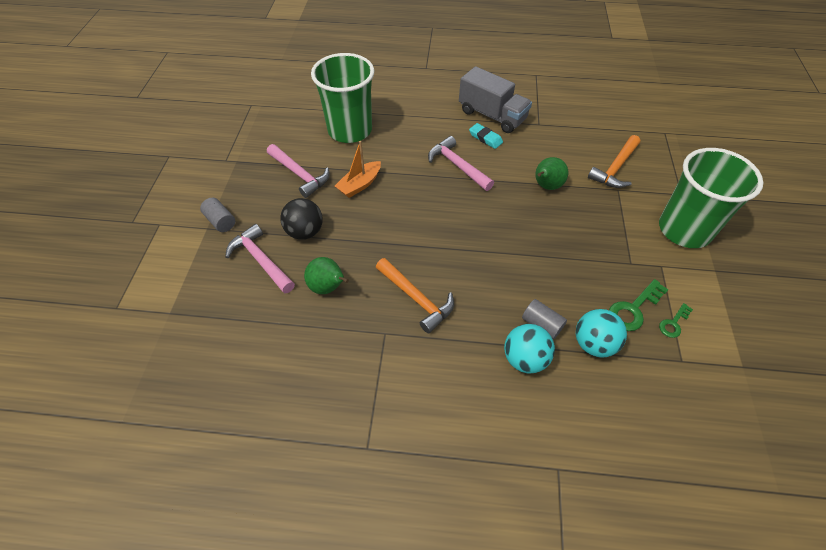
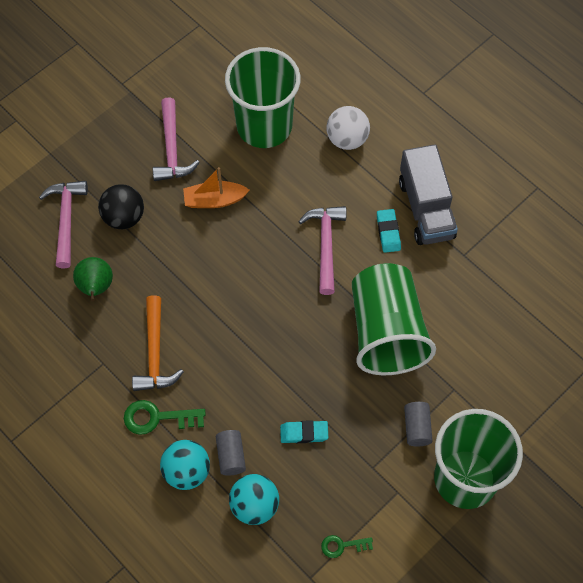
camera: 40 degrees right, 10 degrees up
grey cylinder [200,198,235,232] -> grey cylinder moved to [404,402,433,447]
green pear [535,157,568,190] -> green cup [352,263,436,375]
orange hammer [588,135,640,188] -> none
green key [609,279,668,331] -> green key moved to [124,400,206,435]
none -> turquoise eraser [280,420,328,443]
none -> white ball [326,106,370,150]

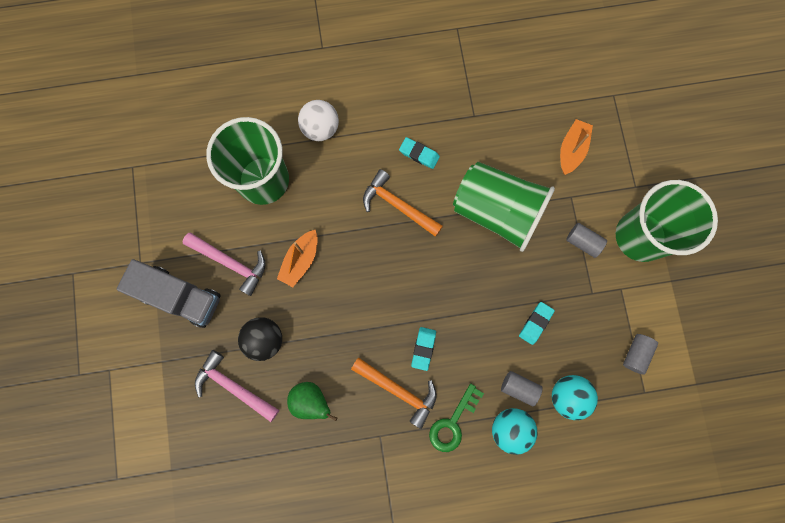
camera: 55 degrees left, 15 degrees up
pink hammer [298,206,346,295] -> orange hammer [363,169,443,237]
green key [321,535,373,558] -> grey cylinder [623,334,658,375]
grey truck [399,144,458,245] -> grey truck moved to [117,259,221,328]
none -> turquoise eraser [411,327,436,371]
none -> orange boat [560,119,593,175]

